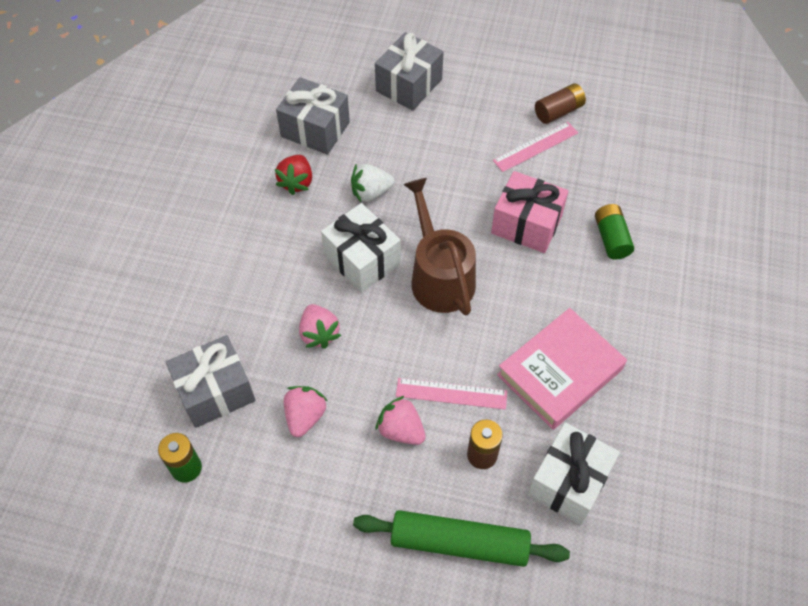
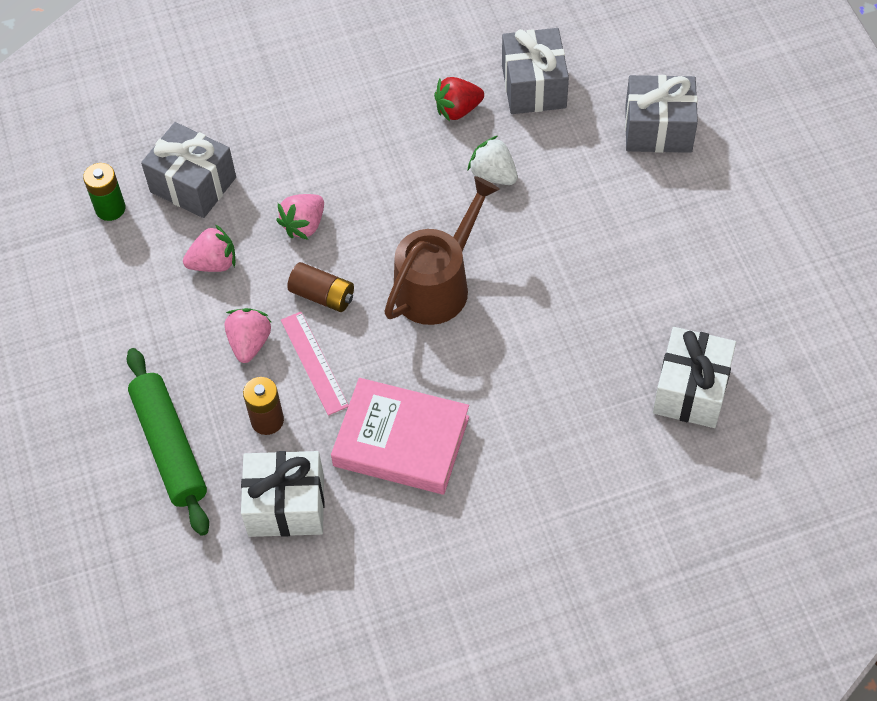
camera: 60 degrees right, 0 degrees up
white gift [321,203,401,293] -> white gift moved to [653,327,736,428]
pink gift [491,171,569,253] -> none
pink ruler [493,122,578,172] -> none
brown battery [535,83,586,124] -> brown battery moved to [287,262,354,312]
green battery [595,204,634,260] -> none

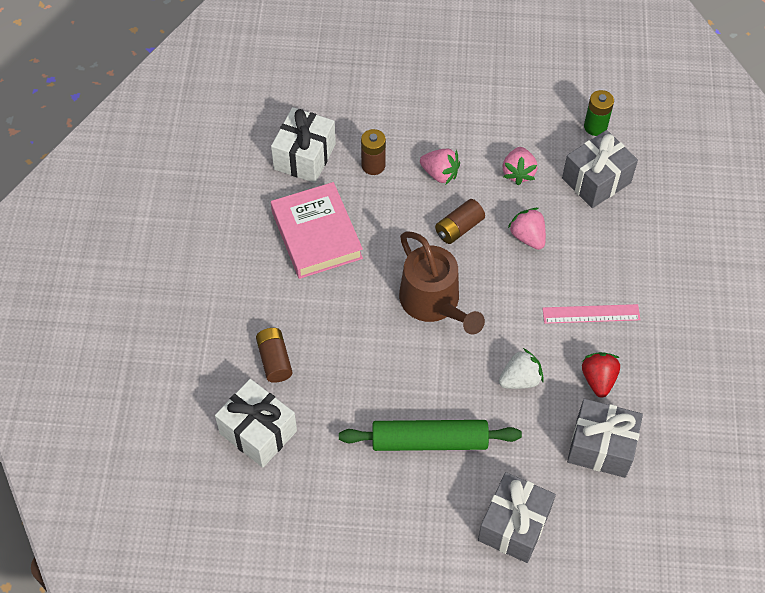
camera: 110 degrees right, 0 degrees up
green rolling pin [127,348,209,536] -> green rolling pin moved to [339,420,522,451]
pink ruler [281,312,349,416] -> pink ruler moved to [542,304,641,324]
pink book [331,378,469,495] -> pink book turned 60 degrees counterclockwise [271,182,363,279]
none -> brown battery [256,328,293,383]

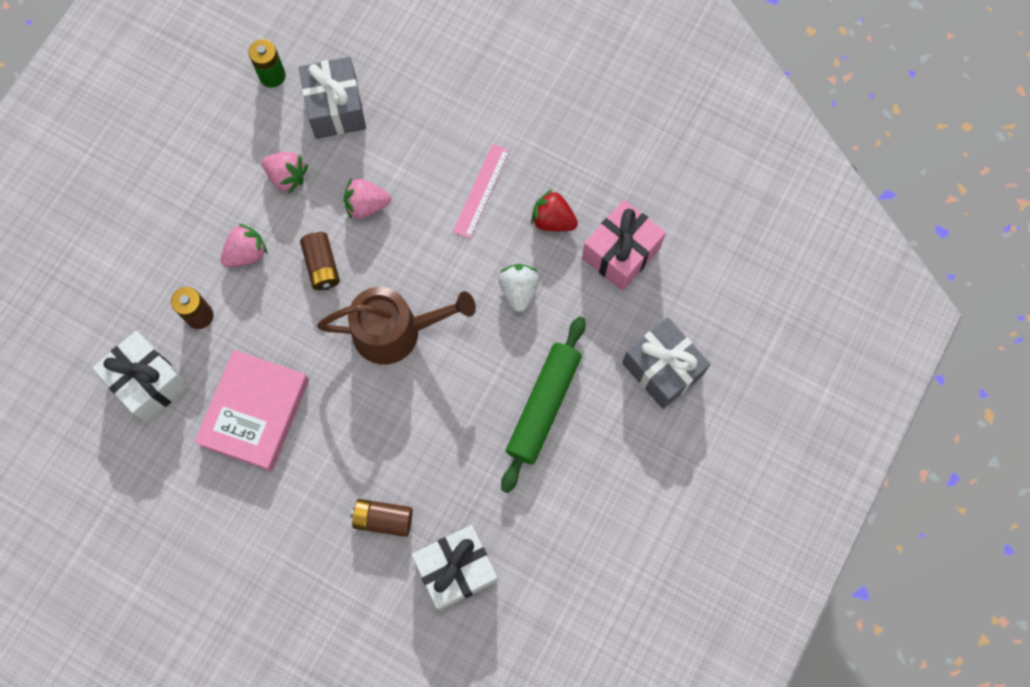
camera: 65 degrees left, 15 degrees up
pink book [271,182,363,279] -> pink book turned 75 degrees counterclockwise [194,350,309,471]
grey gift [567,399,643,478] -> pink gift [582,200,666,291]

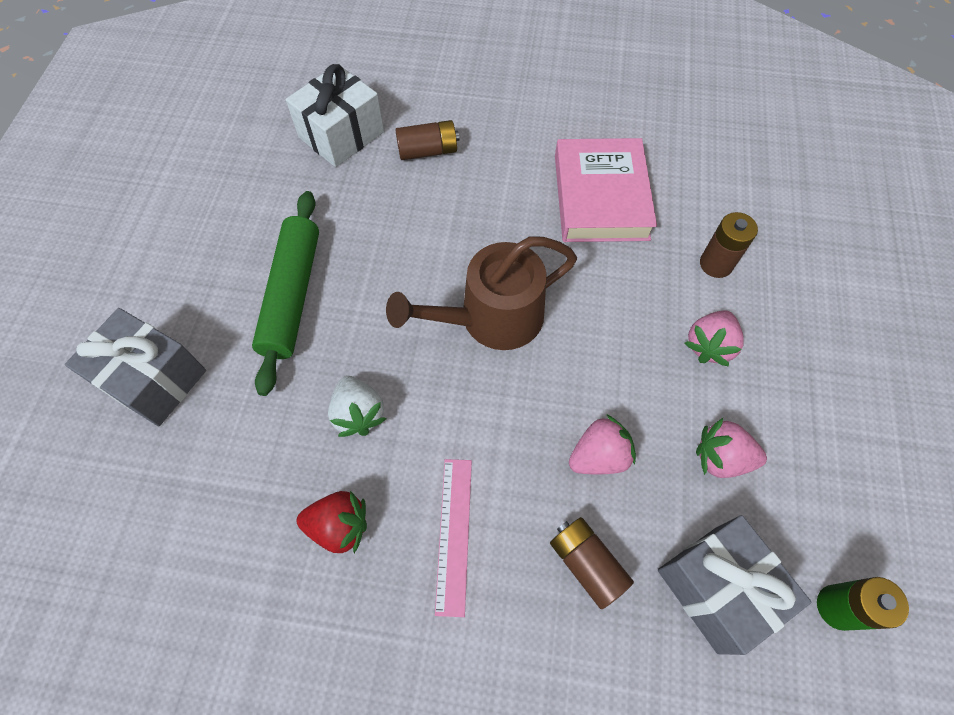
camera: 160 degrees right, 10 degrees down
white gift [92,331,189,422] -> none
brown battery [300,232,340,290] -> brown battery moved to [550,517,634,609]
pink gift [582,200,666,291] -> none

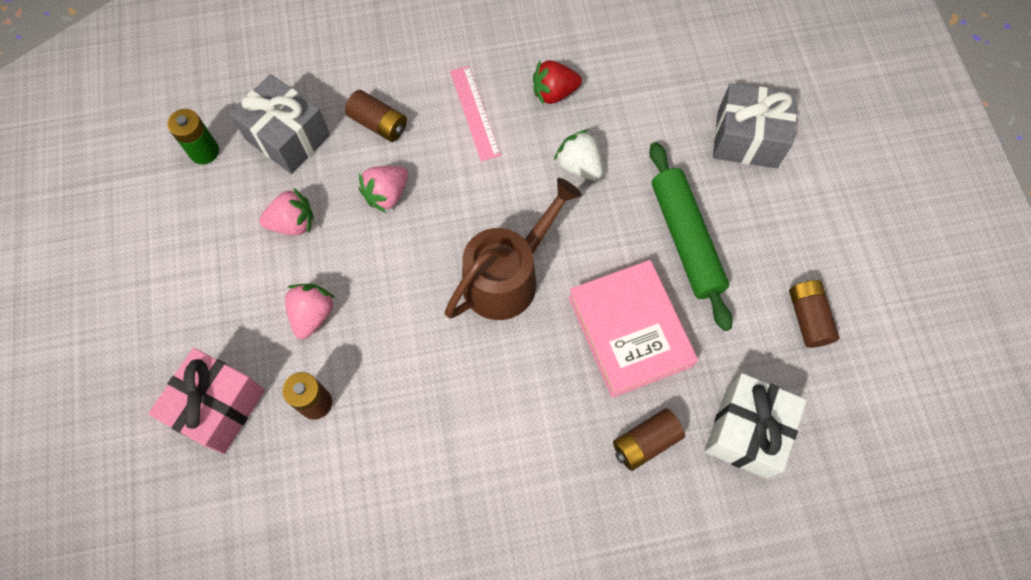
camera: 160 degrees right, 5 degrees up
pink book [555,138,657,242] -> pink book moved to [569,260,698,398]
none -> pink gift [148,348,265,454]
none -> brown battery [789,280,840,348]

